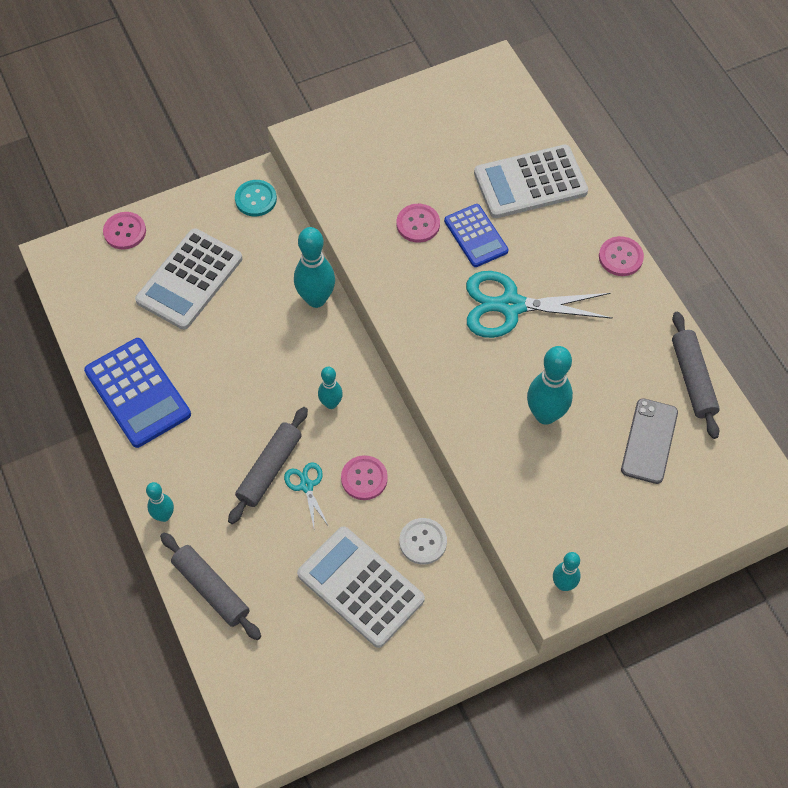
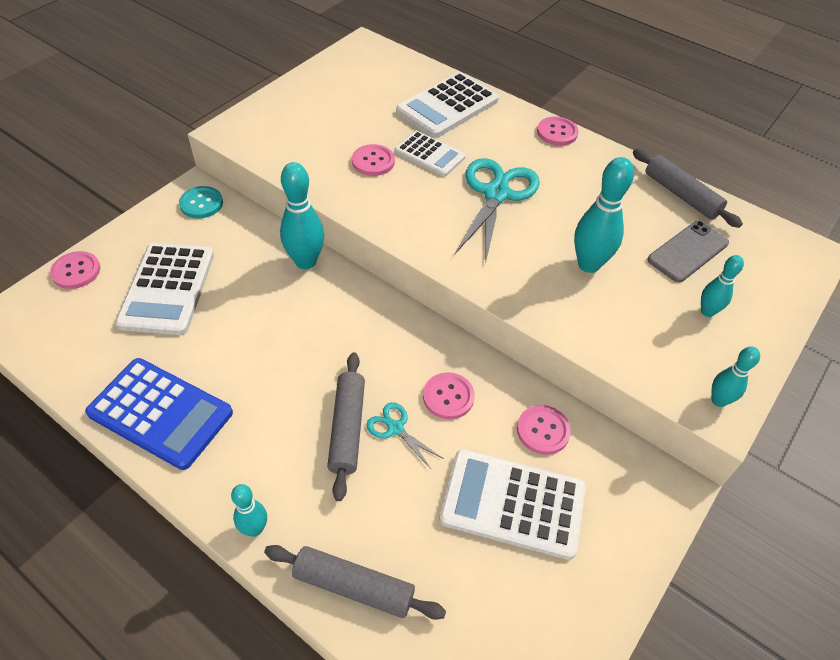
camera: 30 degrees left, 10 degrees down
turquoise bowling pin [318,367,343,409] -> turquoise bowling pin moved to [701,255,744,317]
white button [399,518,447,565] -> pink button [517,405,571,455]
blue calculator [444,204,508,267] -> white calculator [394,131,465,177]
turquoise scissors [466,271,612,338] -> turquoise scissors turned 135 degrees clockwise [455,158,540,264]
grey phone [621,398,678,484] -> grey phone turned 60 degrees clockwise [648,221,729,282]

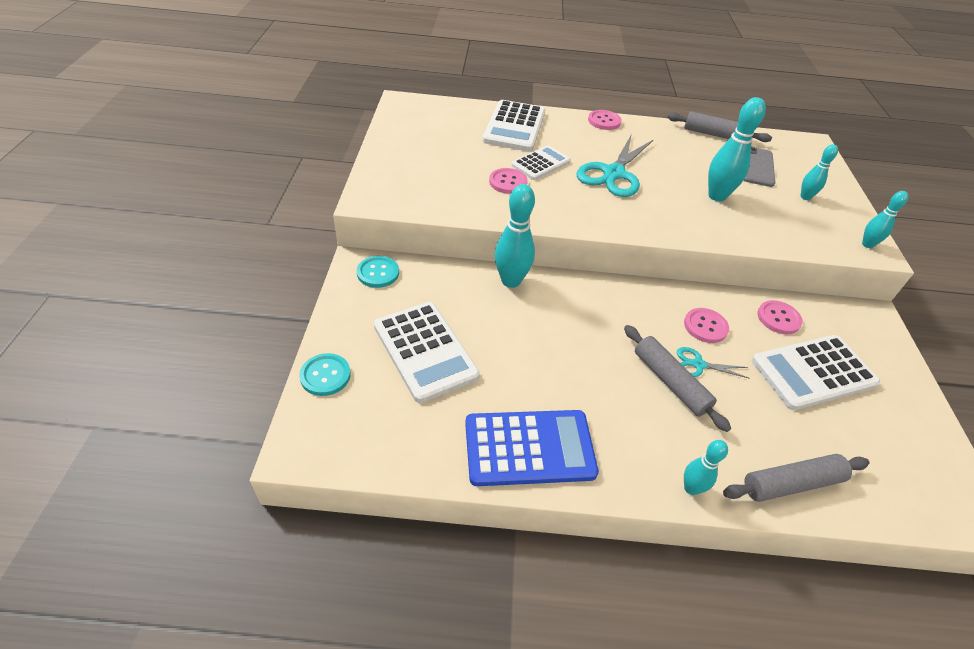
camera: 35 degrees left, 5 degrees down
pink button [50,251,100,289] -> turquoise button [299,353,351,396]
white calculator [394,131,465,177] -> white calculator turned 45 degrees counterclockwise [511,145,571,180]
turquoise scissors [455,158,540,264] -> turquoise scissors turned 135 degrees counterclockwise [577,134,654,197]

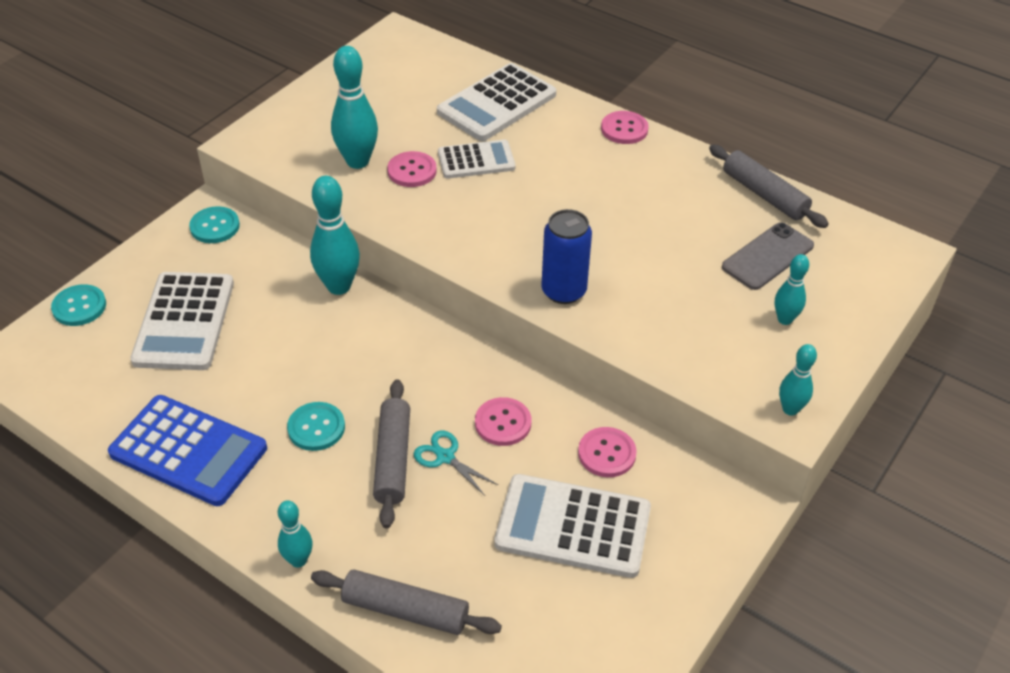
camera: 35 degrees right, 0 degrees up
turquoise scissors [577,134,654,197] -> none
turquoise bowling pin [708,97,766,201] -> turquoise bowling pin moved to [331,46,378,169]
none -> turquoise button [287,402,345,451]
none -> blue can [541,209,592,304]

